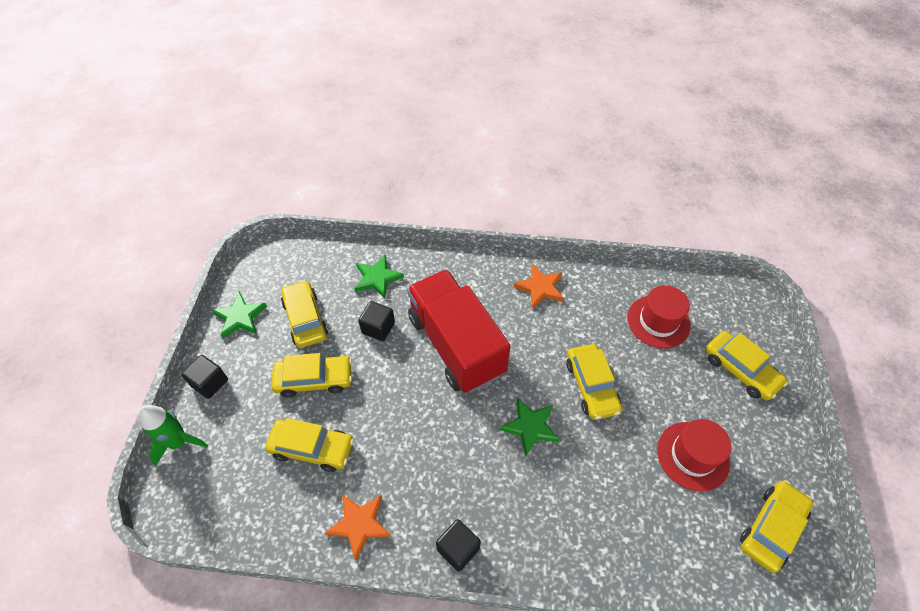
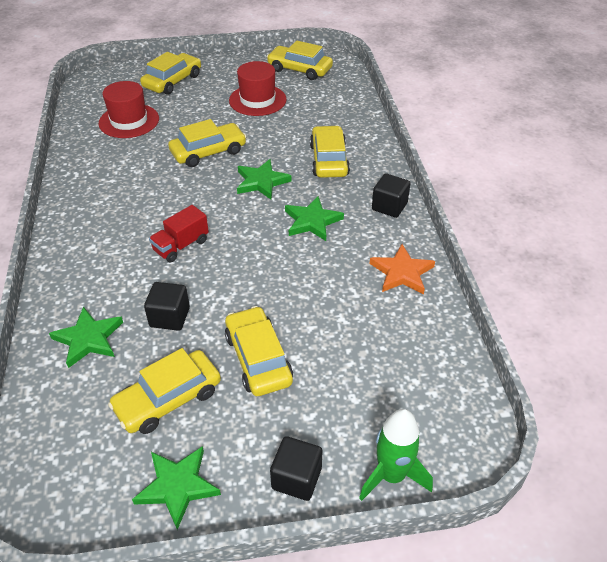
camera: 105 degrees left, 10 degrees down
yellow car [265,418,354,472] -> yellow car moved to [310,126,350,178]
red truck [407,270,510,393] -> red truck [149,205,209,262], size x0.42
orange star [514,264,564,308] -> none
none -> green star [285,196,344,241]

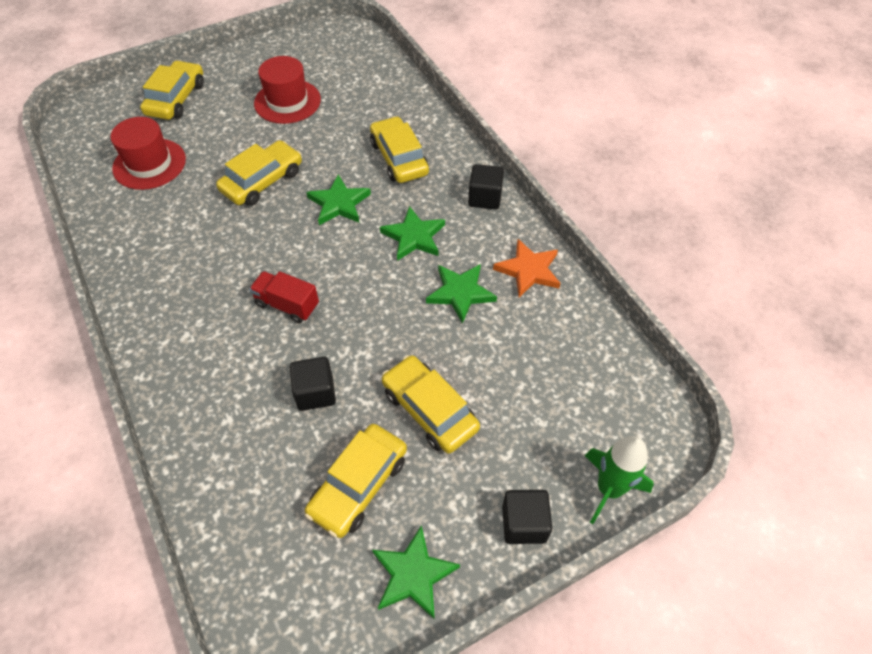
camera: 20 degrees left, 10 degrees up
green star [49,306,123,368] -> green star moved to [426,264,497,324]
red truck [149,205,209,262] -> red truck turned 90 degrees clockwise [249,271,319,323]
yellow car [267,40,333,80] -> none

